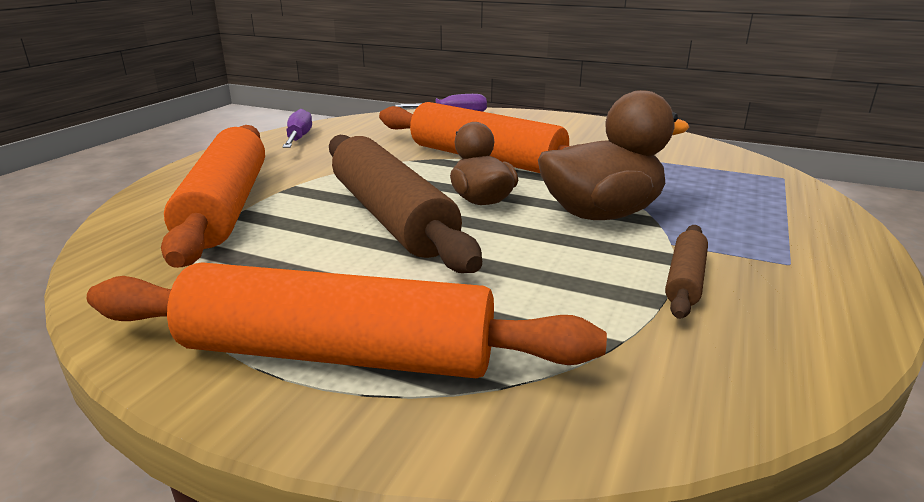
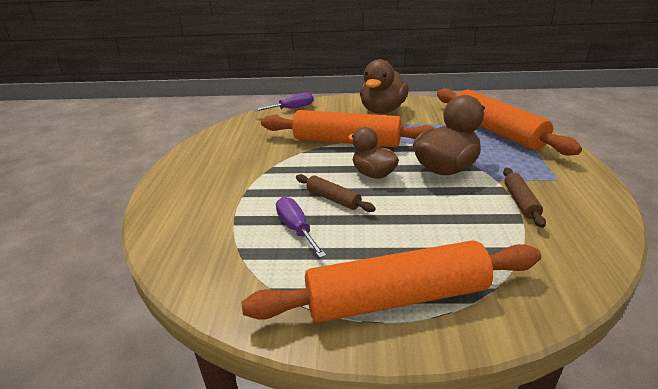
camera: 20 degrees left, 5 degrees up
orange rolling pin [161,125,265,268] -> orange rolling pin moved to [437,89,582,155]
purple screwdriver [283,109,312,148] -> purple screwdriver moved to [276,197,326,258]
brown rolling pin [329,135,482,273] -> brown rolling pin [296,174,376,212], size x0.45
none -> brown duck [360,59,409,114]

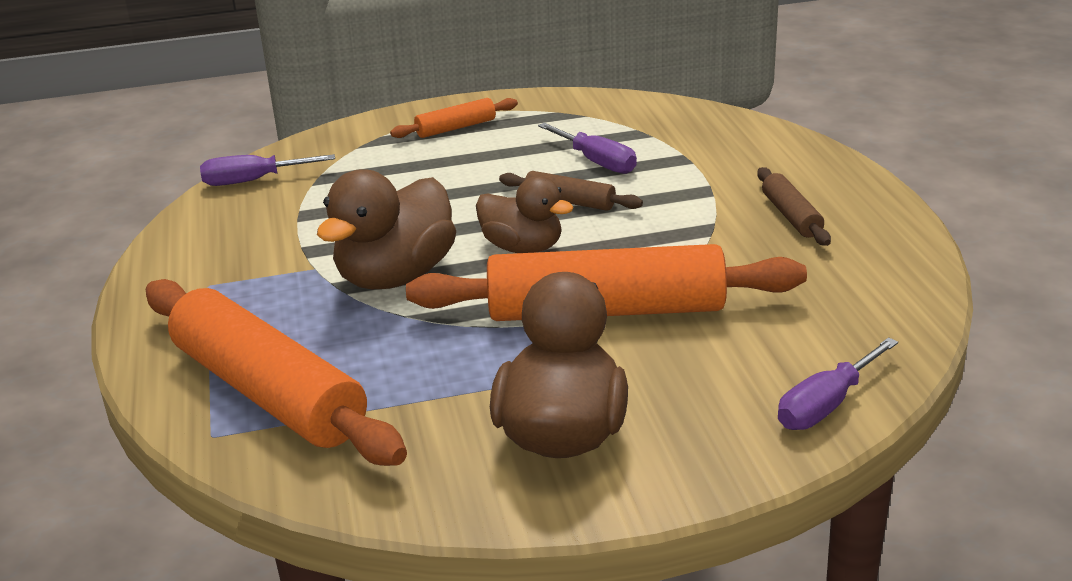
camera: 165 degrees right, 0 degrees up
orange rolling pin [241,241,541,323] -> orange rolling pin [390,98,518,138], size x0.45
brown rolling pin [503,168,546,228] -> brown rolling pin moved to [757,167,831,246]
none -> purple screwdriver [200,154,335,186]

